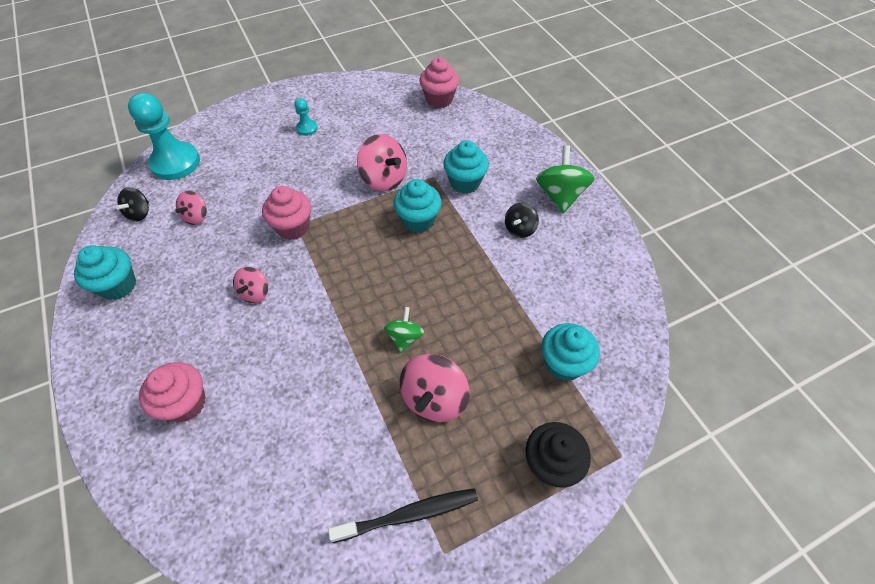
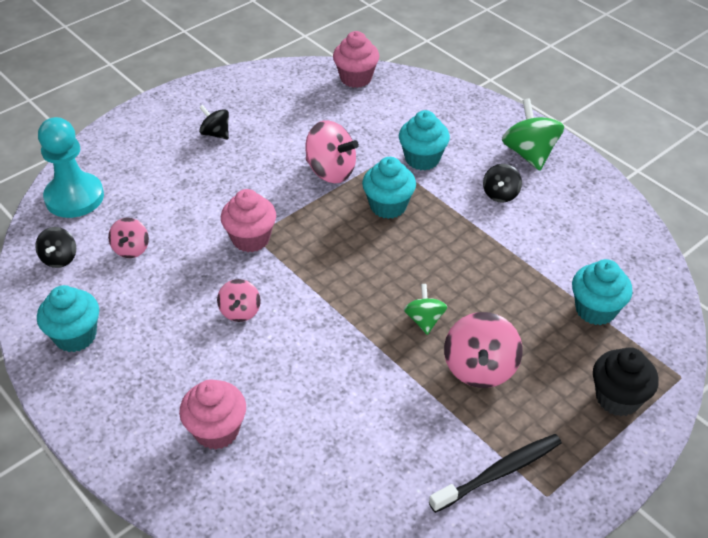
camera: 15 degrees left, 10 degrees down
turquoise pawn [294,98,318,136] -> black spinning top [199,105,229,139]

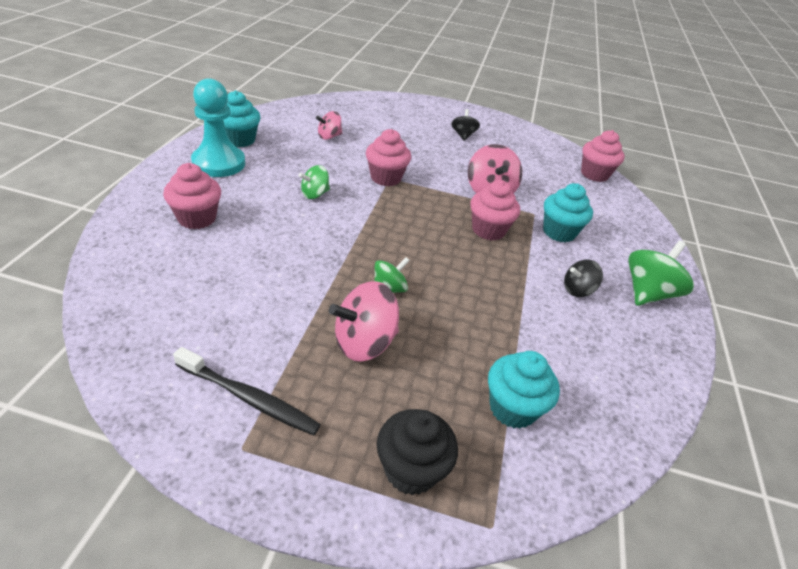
camera: 50 degrees right, 5 degrees down
black spinning top [35,227,76,268] -> none
turquoise pawn [38,117,104,218] -> turquoise pawn moved to [191,78,245,177]
pink spinning top [217,279,261,322] -> green spinning top [299,165,330,199]
turquoise cupcake [362,157,416,219] -> pink cupcake [470,180,520,241]

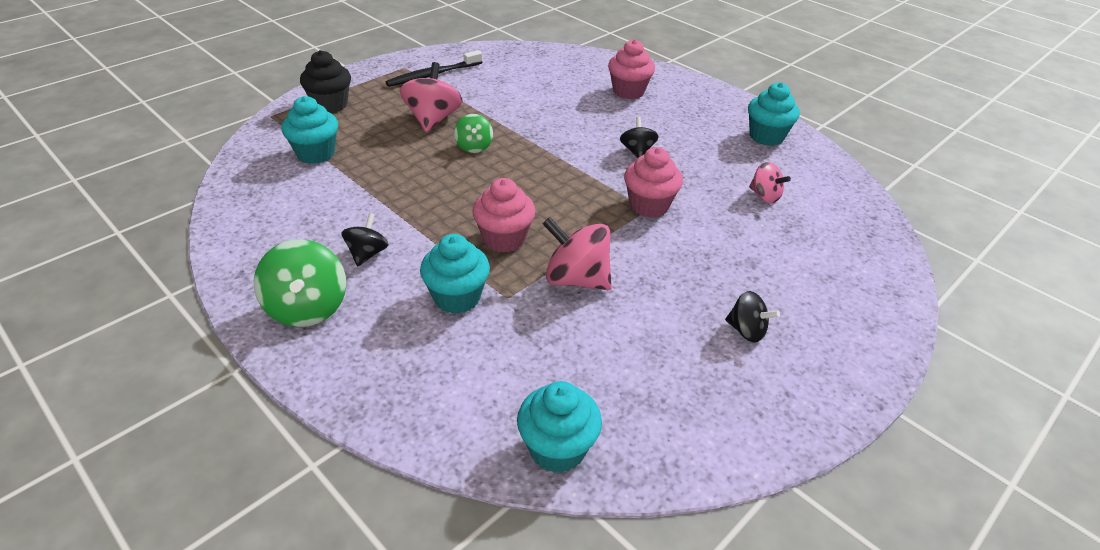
camera: 125 degrees right, 0 degrees up
turquoise pawn [191,78,245,177] -> none
green spinning top [299,165,330,199] -> black spinning top [620,117,659,158]
pink spinning top [316,111,342,140] -> pink spinning top turned 135 degrees clockwise [749,162,791,203]
pink cupcake [581,130,625,182] -> turquoise cupcake [517,381,602,473]

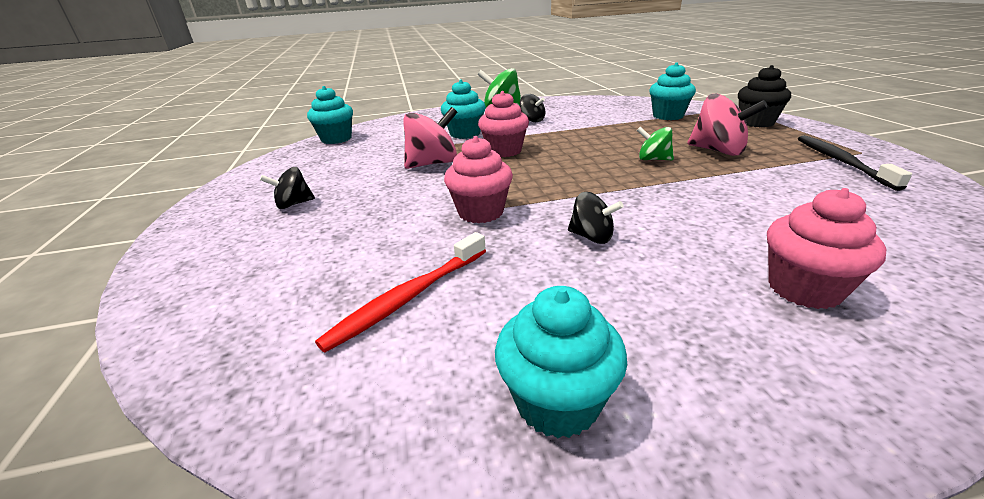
camera: 125 degrees right, 10 degrees down
pink spinning top [749,162,791,203] -> red toothbrush [315,232,486,353]

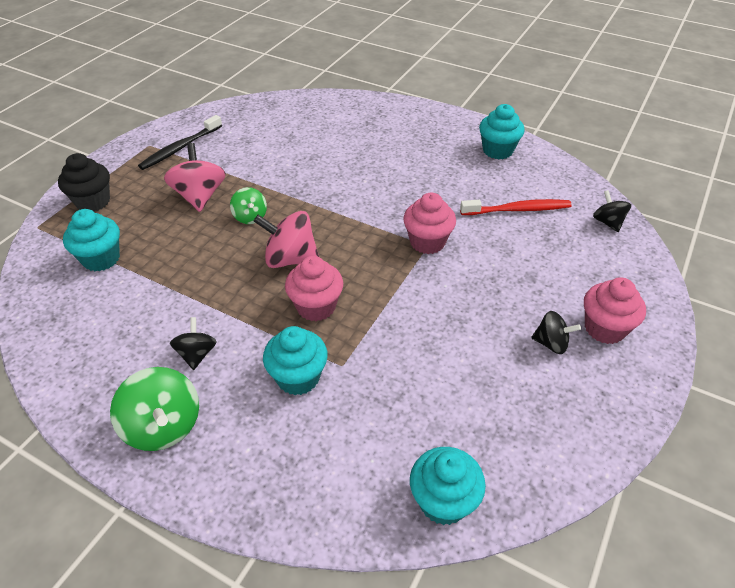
camera: 140 degrees left, 15 degrees up
pink spinning top [403,107,457,169] -> pink spinning top moved to [254,211,319,268]
black spinning top [568,192,624,244] -> black spinning top moved to [593,190,631,232]
pink cupcake [767,188,887,309] -> pink cupcake moved to [584,277,646,344]

